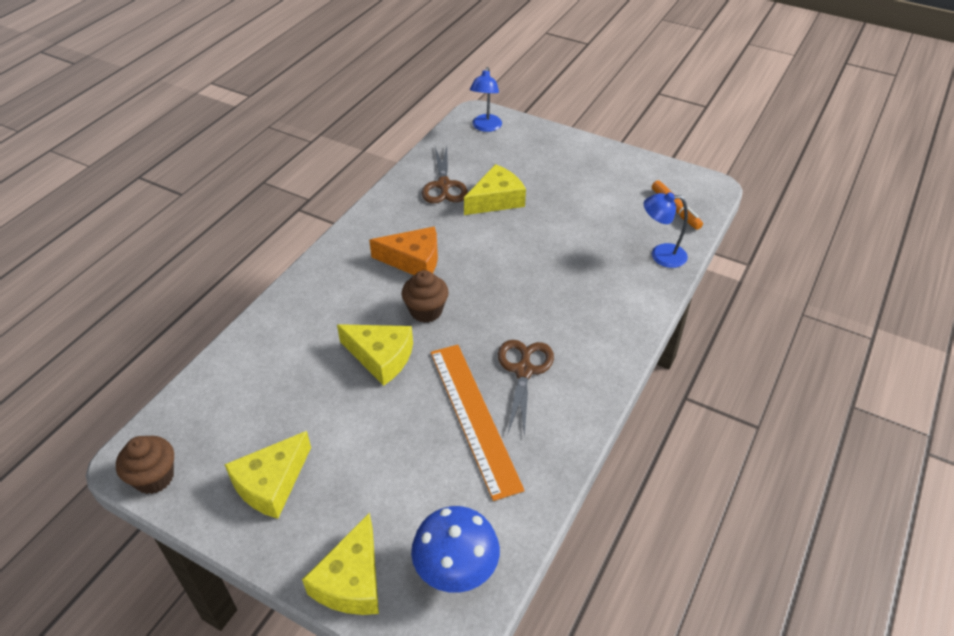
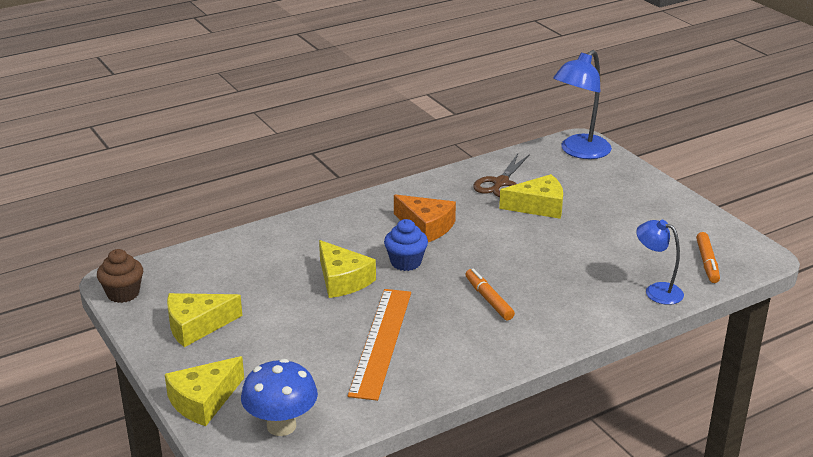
camera: 30 degrees right, 15 degrees down
brown cupcake [402,270,449,323] -> blue cupcake [384,219,428,271]
blue lamp [470,67,502,132] -> blue lamp [553,50,612,159], size x1.63
brown scissors [498,340,554,438] -> none
none -> orange marker [465,268,515,320]

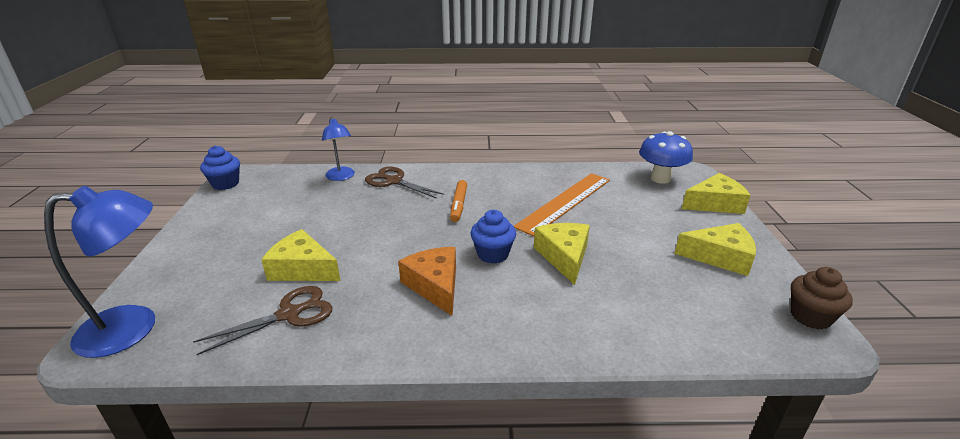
camera: 150 degrees left, 0 degrees up
orange marker [696,232,720,283] -> none
none -> blue cupcake [200,146,240,190]
none -> brown scissors [365,166,444,199]

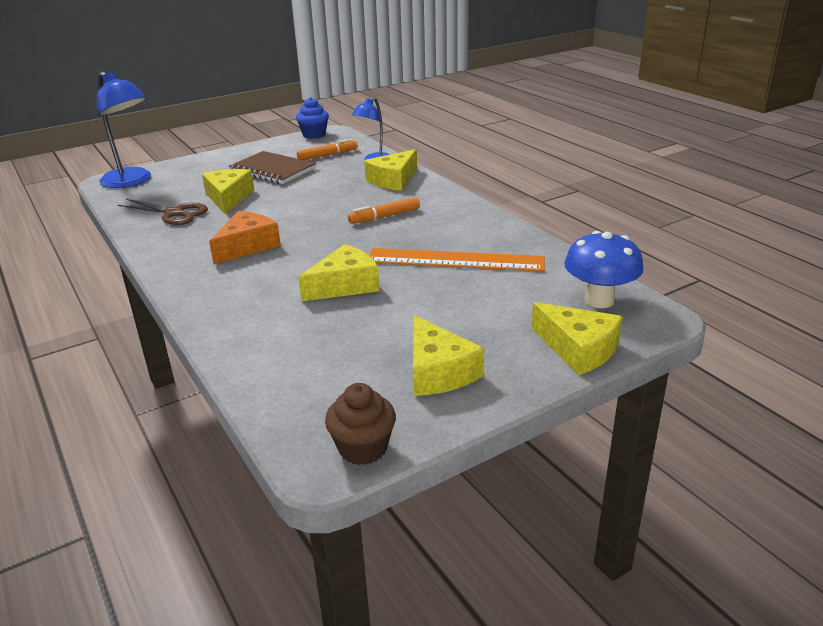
camera: 60 degrees right, 0 degrees up
brown scissors [365,166,444,199] -> yellow cheese [364,149,417,191]
blue cupcake [471,210,516,264] -> none
none -> brown notebook [228,151,316,184]
none -> orange marker [297,139,358,160]

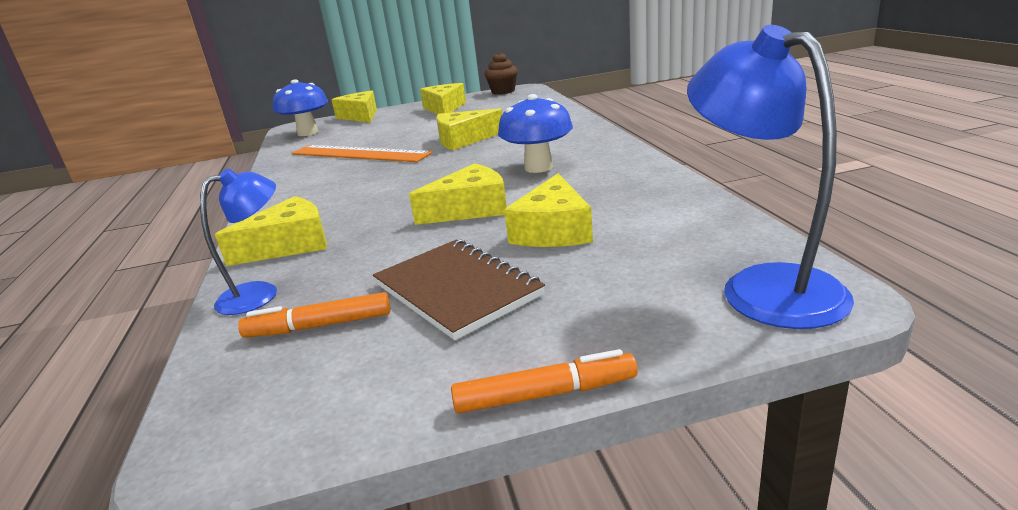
camera: 160 degrees left, 5 degrees down
brown scissors [117,199,208,225] -> none
orange cheese [209,211,281,264] -> blue mushroom [498,94,573,173]
blue cupcake [296,97,329,139] -> none
orange marker [348,197,420,224] -> orange marker moved to [451,349,638,413]
none -> yellow cheese [409,163,507,225]

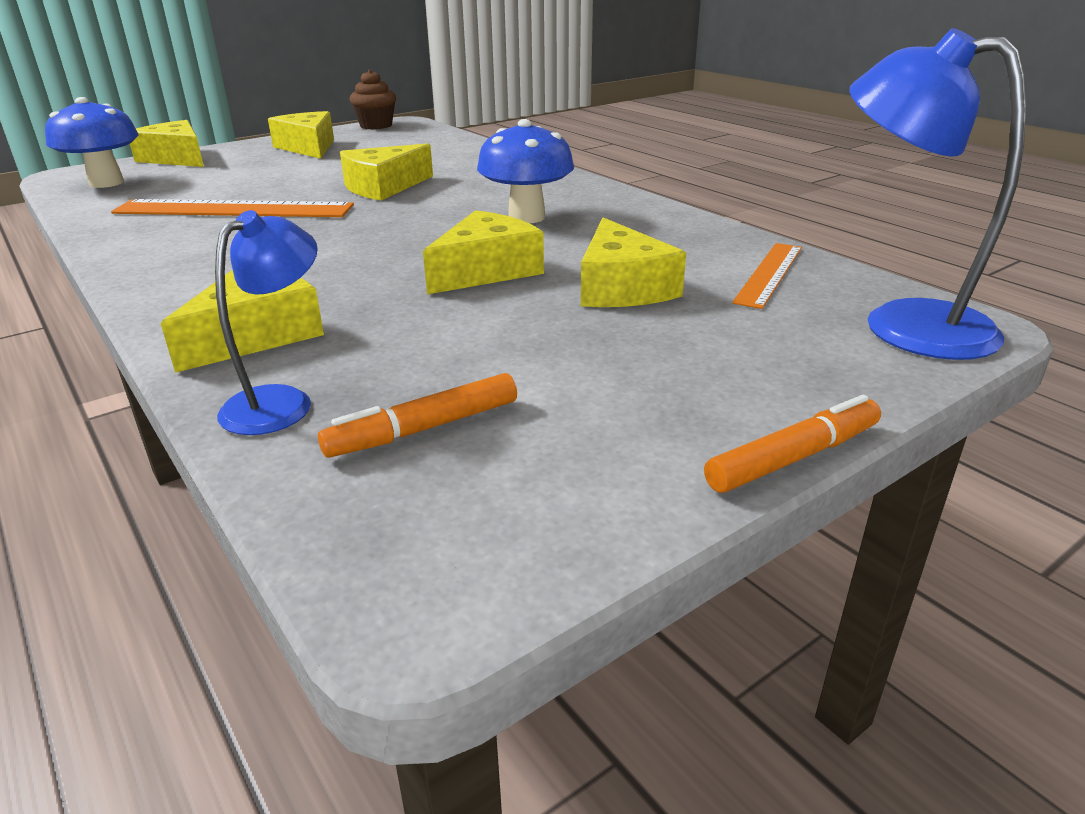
camera: 25 degrees left, 5 degrees up
brown notebook [373,239,545,340] -> none
none -> orange ruler [732,243,802,309]

